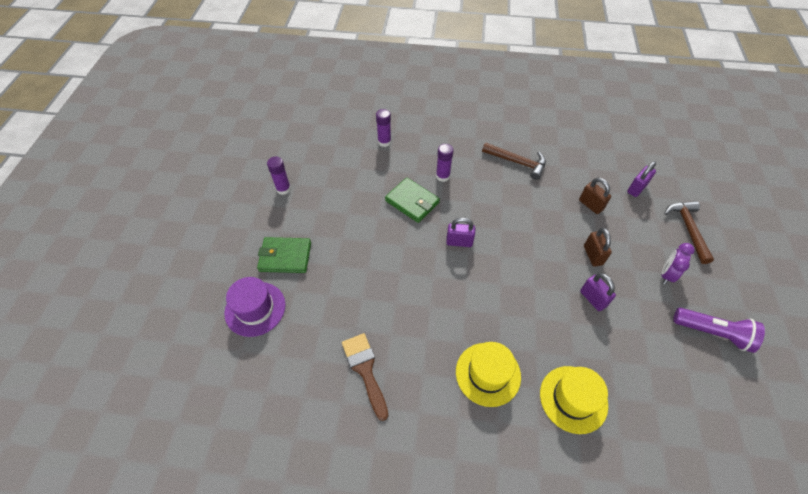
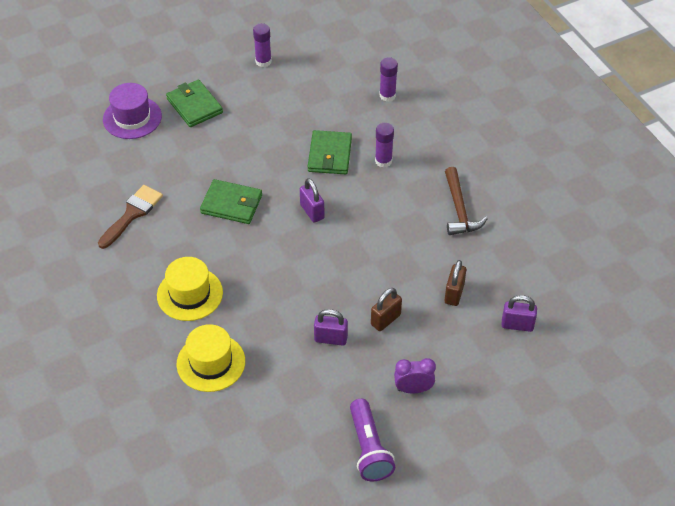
camera: 55 degrees right, 5 degrees down
purple padlock [580,273,616,311] -> purple padlock turned 75 degrees clockwise [314,309,348,346]
brown hammer [665,201,714,264] -> none
none -> green wallet [200,179,262,224]

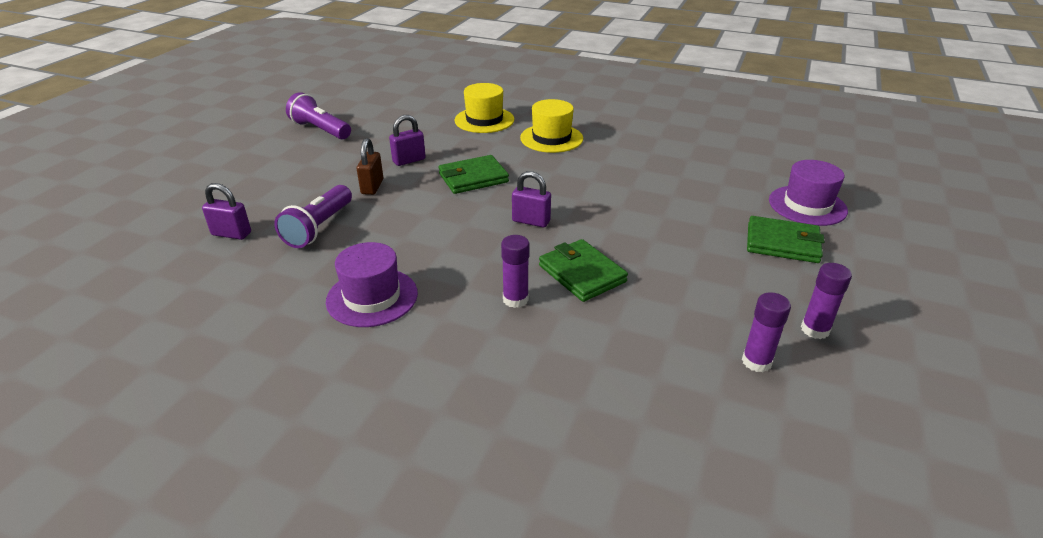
camera: 140 degrees right, 15 degrees down
brown brush [98,185,163,249] -> none
green wallet [200,179,262,224] -> green wallet moved to [438,155,509,194]
purple glue stick [380,57,398,102] -> purple glue stick moved to [742,292,791,372]
purple clock [394,358,436,393] -> none
brown hammer [445,167,488,235] -> purple hat [326,242,418,327]
brown padlock [445,260,466,306] -> purple flashlight [274,185,352,248]
purple padlock [501,295,537,332] -> purple padlock turned 45 degrees clockwise [202,183,251,240]

